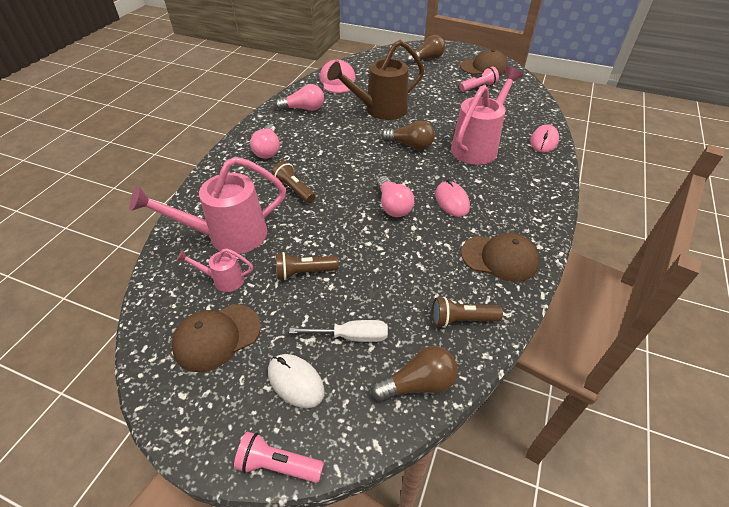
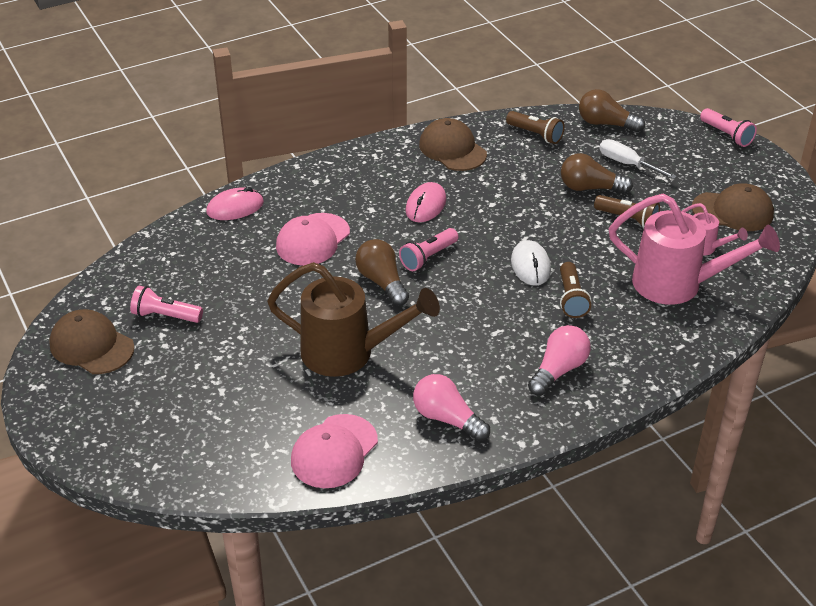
camera: 140 degrees left, 5 degrees down
white mouse [268,354,325,408] -> white mouse moved to [511,240,551,286]
pink light bulb [377,176,414,217] -> none
brown light bulb [407,35,445,64] -> brown light bulb moved to [561,153,633,193]
pink watering can [451,67,523,165] -> pink cap [276,213,350,266]
none -> pink flashlight [399,228,458,271]

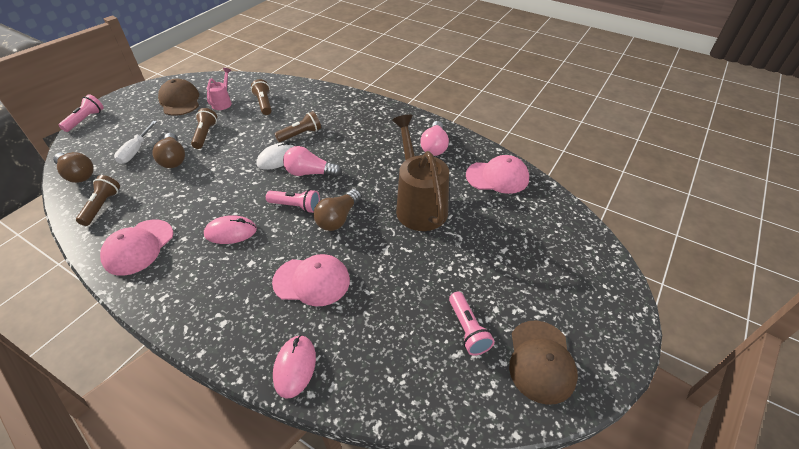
camera: 120 degrees left, 5 degrees up
pink mouse [206,187,264,220] -> pink mouse turned 60 degrees clockwise [273,335,316,399]
brown cap [419,118,487,171] -> pink cap [100,220,173,276]
pink light bulb [528,325,591,396] -> pink light bulb moved to [283,146,342,177]
brown light bulb [579,89,645,132] -> brown light bulb turned 45 degrees counterclockwise [53,152,94,183]
pink watering can [609,194,780,305] -> brown flashlight [251,79,272,115]

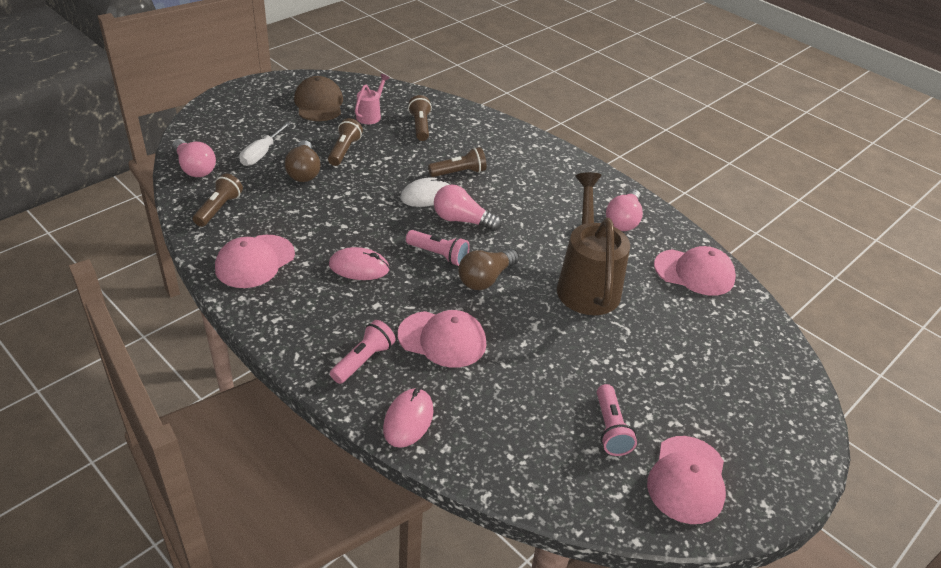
camera: 10 degrees right, 5 degrees down
brown light bulb [53,152,94,183] -> pink light bulb [171,139,216,177]
pink flashlight [59,94,104,132] -> pink flashlight moved to [330,320,396,384]
brown cap [509,320,578,405] -> pink cap [647,436,726,524]

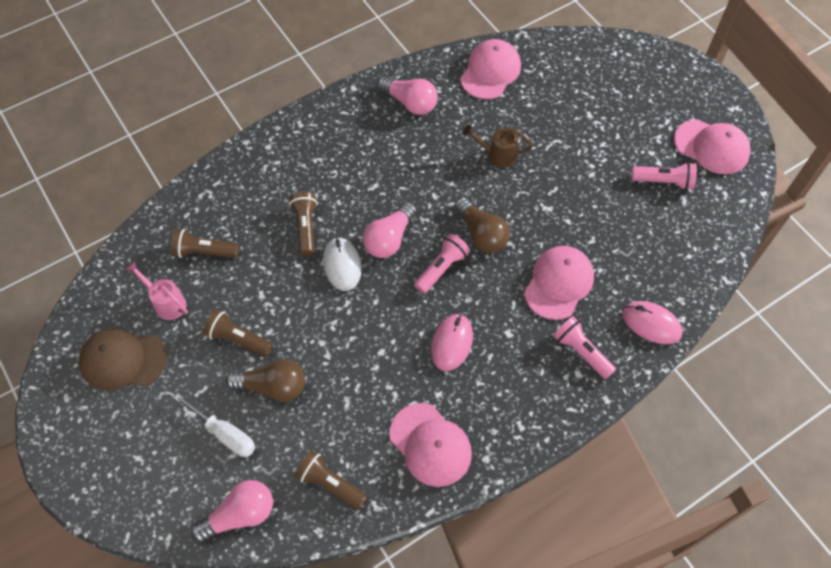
camera: 75 degrees left, 20 degrees up
brown watering can [557,172,630,315] -> brown watering can [463,125,532,168], size x0.48

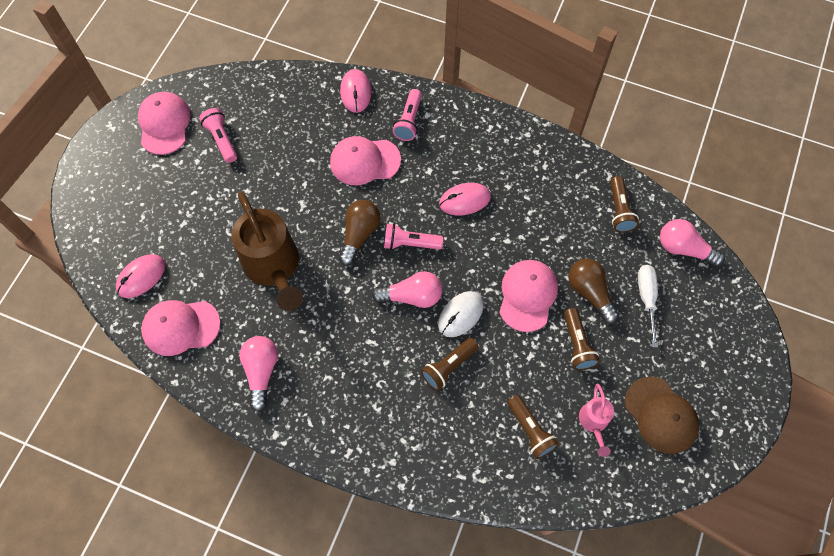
camera: 125 degrees left, 5 degrees up
pink cap [390,403,472,487] -> pink cap moved to [499,260,558,332]
brown watering can [463,125,532,168] -> brown watering can [232,191,303,311], size x2.09
none -> pink mouse [116,254,165,298]

